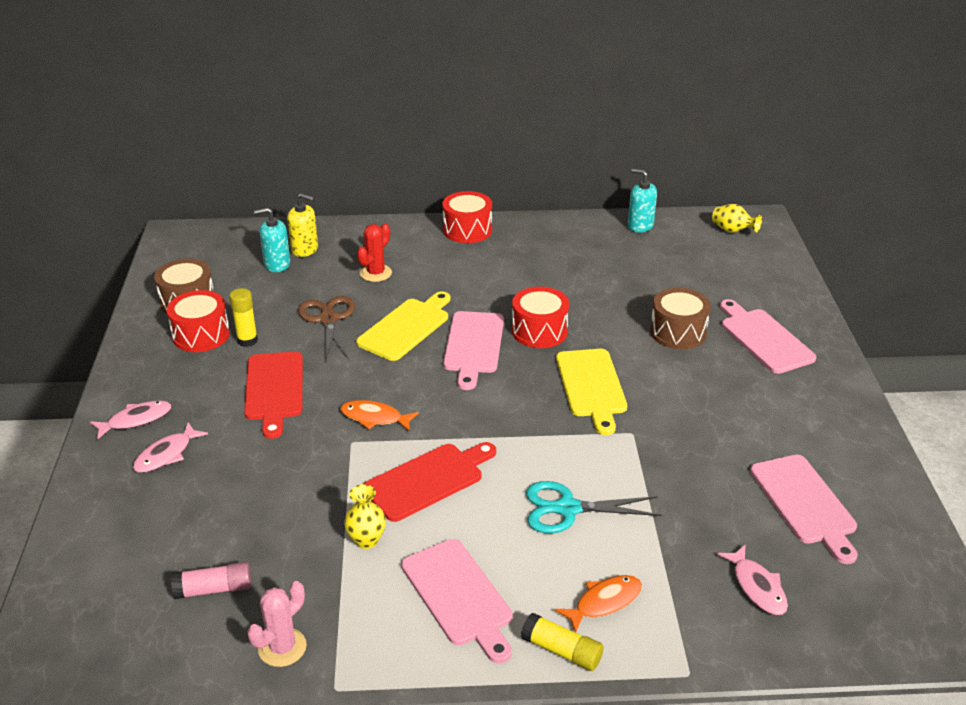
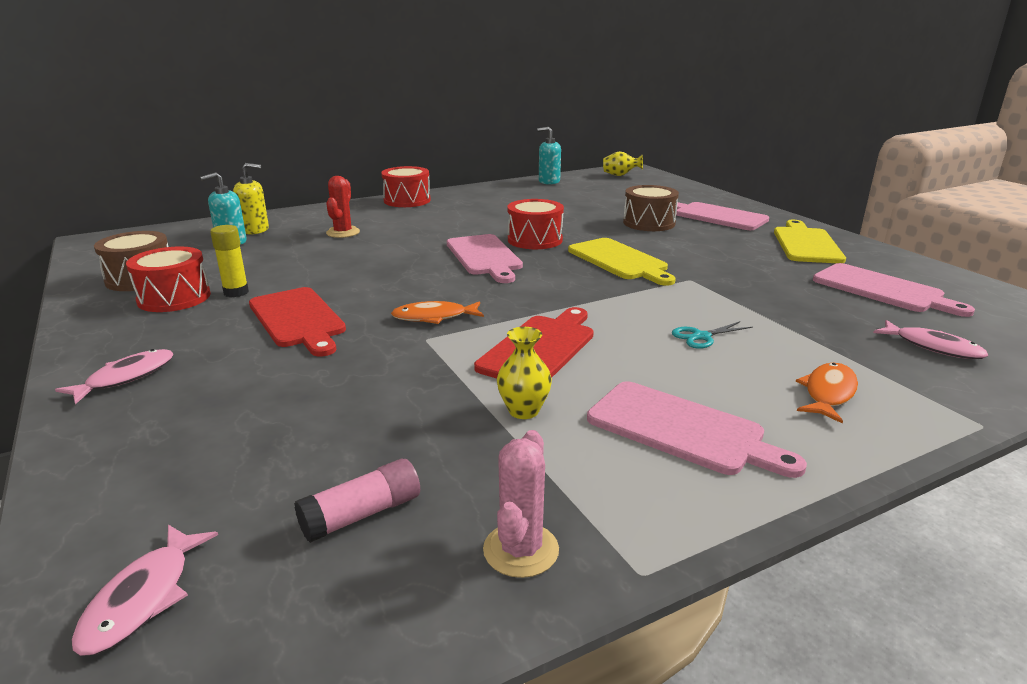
camera: 25 degrees left, 10 degrees down
pink fish [133,422,208,473] -> pink fish moved to [72,525,218,656]
brown scissors [298,296,355,363] -> none
yellow cutting board [356,292,450,361] -> yellow cutting board moved to [774,220,846,263]
yellow glue stick [521,613,604,671] -> none
turquoise scissors [526,481,662,533] -> turquoise scissors [672,321,753,349], size x0.56

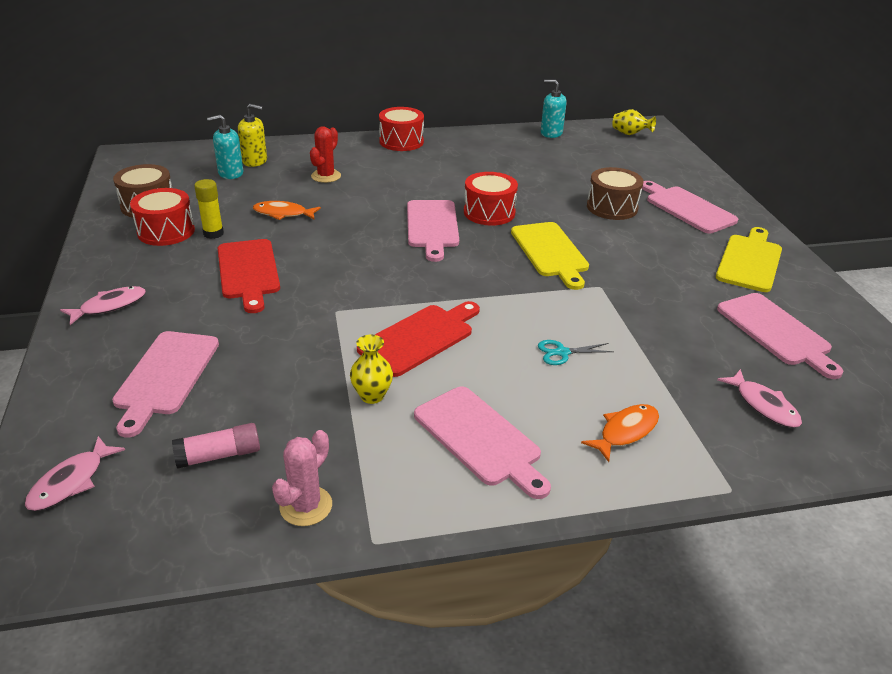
camera: 15 degrees right, 10 degrees up
orange fish [391,301,484,324] -> orange fish moved to [253,201,321,220]
none -> pink cutting board [112,331,219,438]

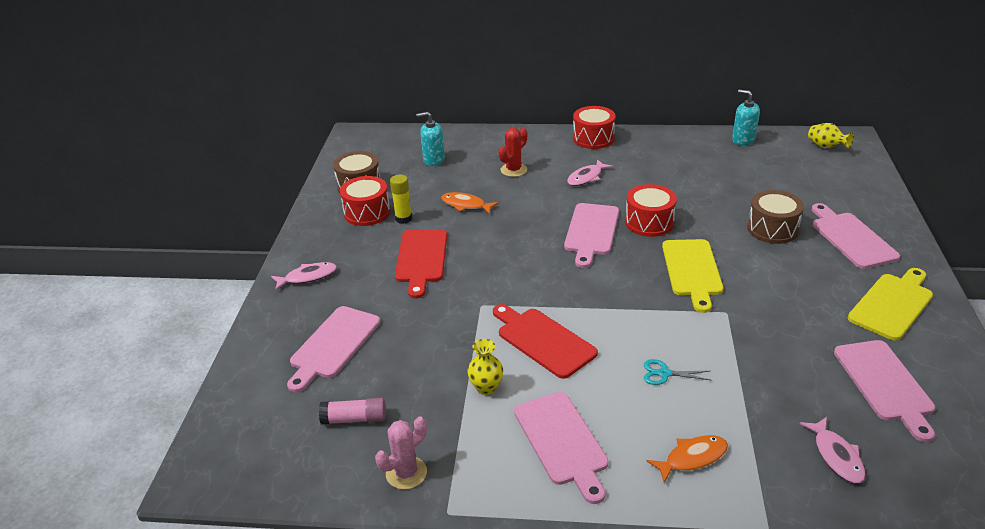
camera: 20 degrees right, 0 degrees up
pink fish [25,436,125,511] -> pink fish moved to [567,159,613,186]
yellow soap dispenser [238,104,267,167] -> none
red cutting board [357,301,480,377] -> red cutting board turned 105 degrees counterclockwise [493,304,598,379]

